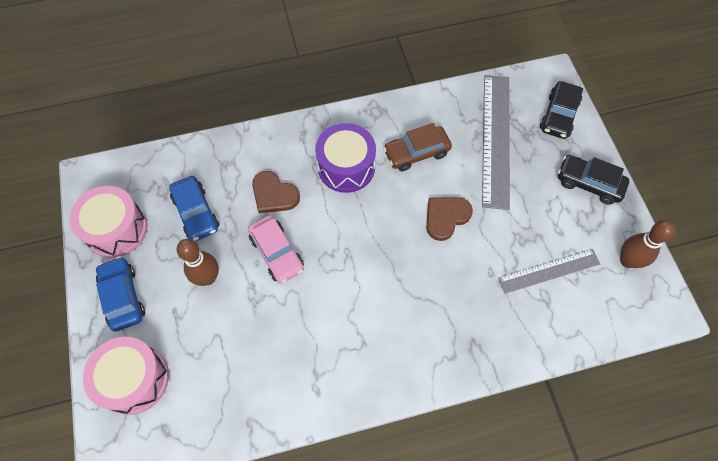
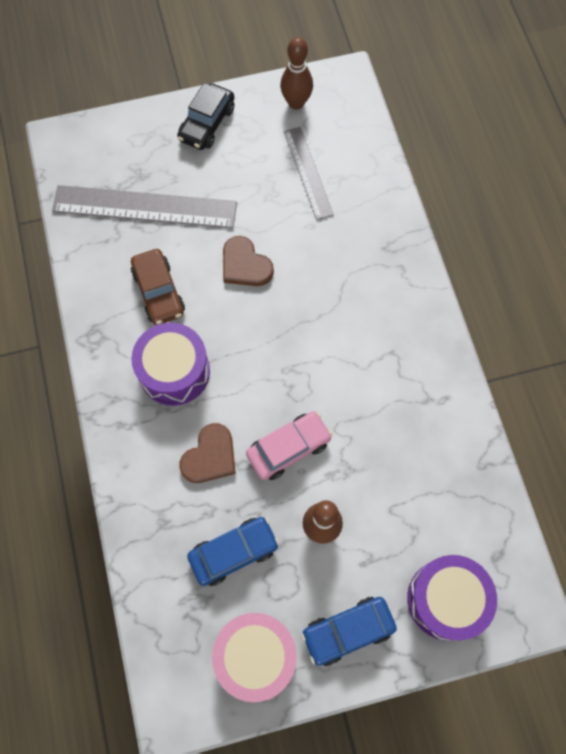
camera: 90 degrees left, 5 degrees up
pink drum [83,337,169,415] -> purple drum [407,555,497,641]
black car [540,81,583,139] -> none

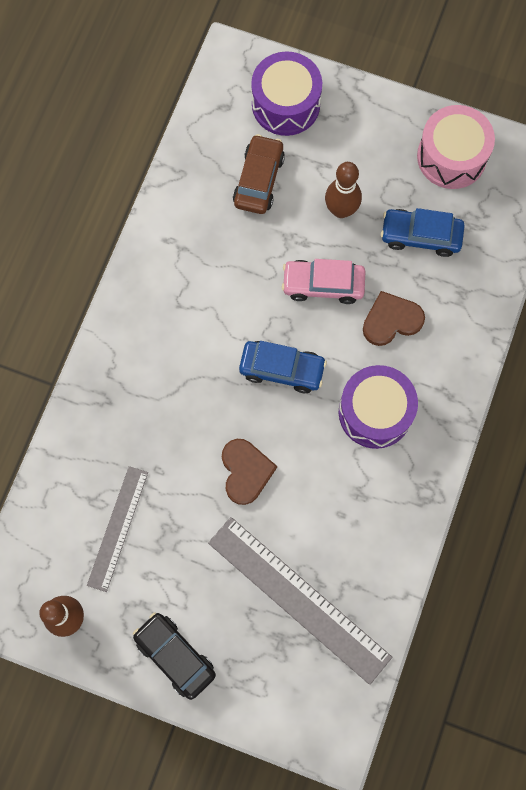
camera: 145 degrees left, 5 degrees up
brown car [131,249,185,325] -> brown car moved to [233,134,285,214]
black car [177,83,234,150] -> black car turned 105 degrees counterclockwise [133,612,216,700]
blue car [301,597,397,666] -> blue car moved to [239,341,327,393]

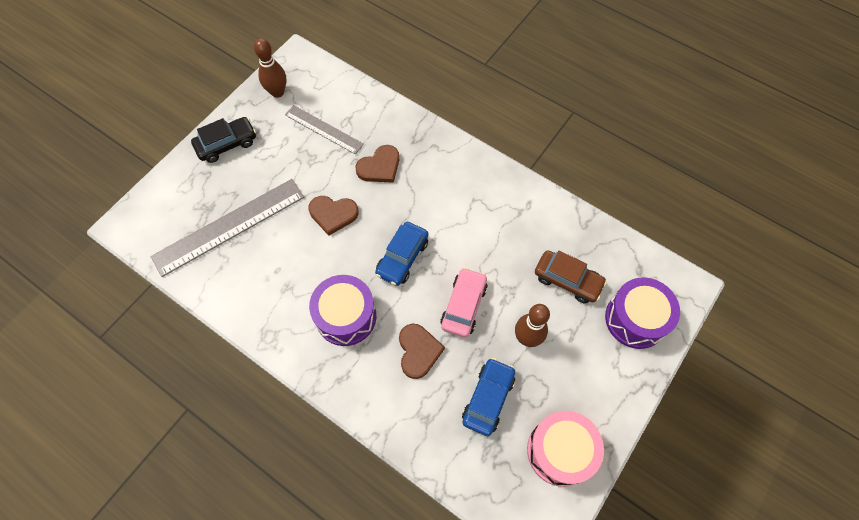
camera: 105 degrees right, 10 degrees down
none -> brown heart [356,145,399,183]

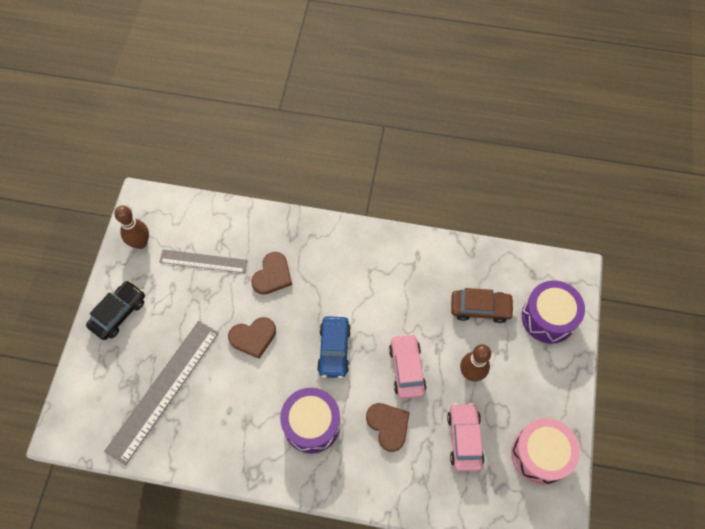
camera: 25 degrees left, 0 degrees up
blue car [462,358,515,436] -> pink car [447,403,485,471]

